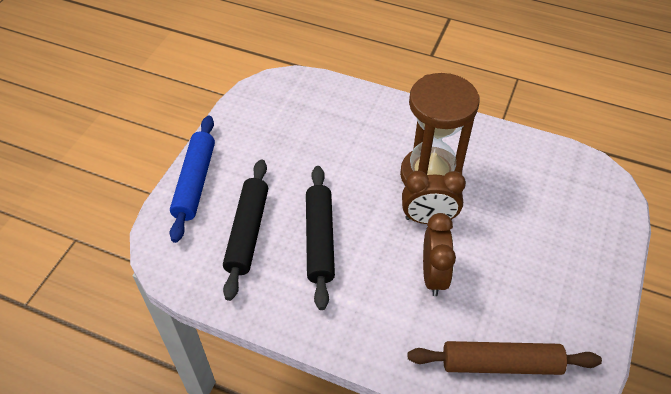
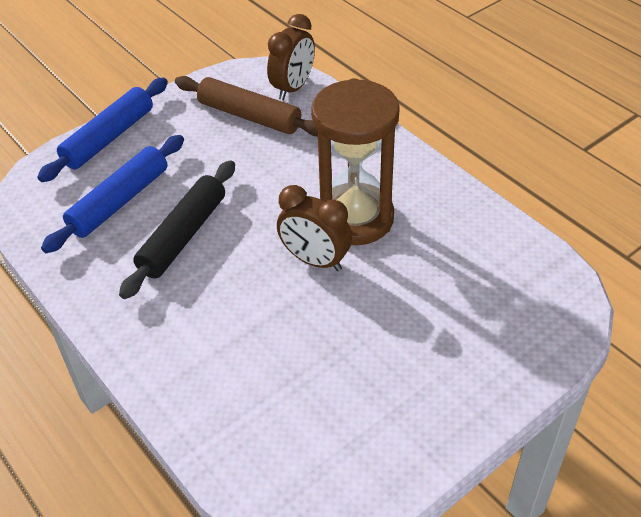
camera: 30 degrees right, 5 degrees down
black rolling pin [223,159,268,301] -> blue rolling pin [41,135,184,253]
brown rolling pin [408,341,602,375] -> brown rolling pin moved to [175,76,318,136]
brown clock [423,213,456,296] -> brown clock moved to [267,14,315,100]

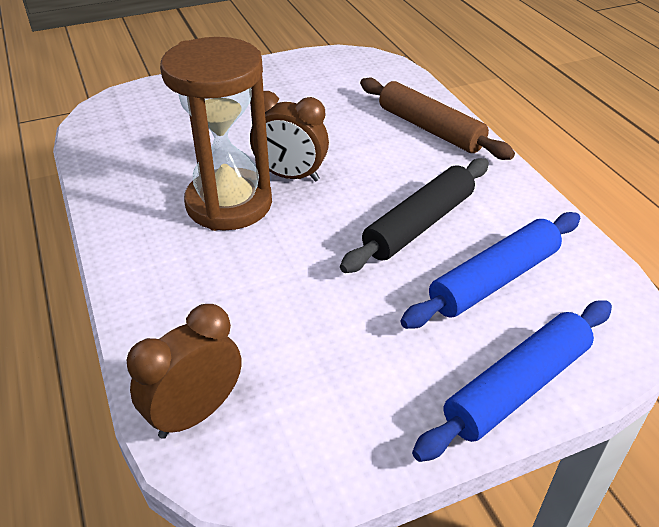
camera: 165 degrees left, 5 degrees down
brown rolling pin [175,76,318,136] -> brown rolling pin moved to [360,77,515,160]
brown clock [277,185,352,271] -> brown clock turned 150 degrees clockwise [250,91,329,182]

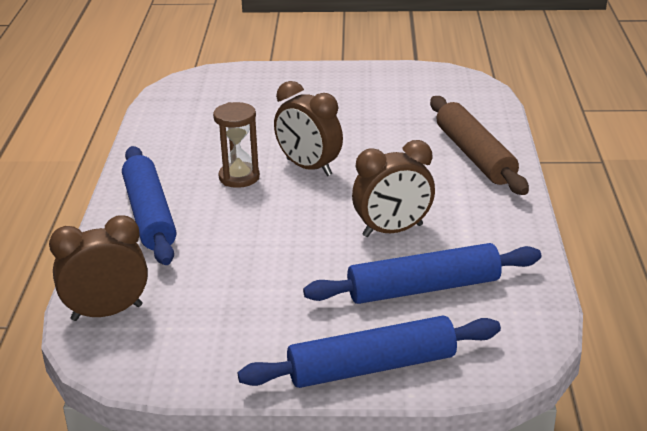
camera: 25 degrees right, 10 degrees down
brown hourglass [160,37,272,231] -> brown hourglass [213,102,260,188], size x0.50
black rolling pin [340,158,489,273] -> brown clock [352,140,435,237]
none -> blue rolling pin [122,146,176,265]

